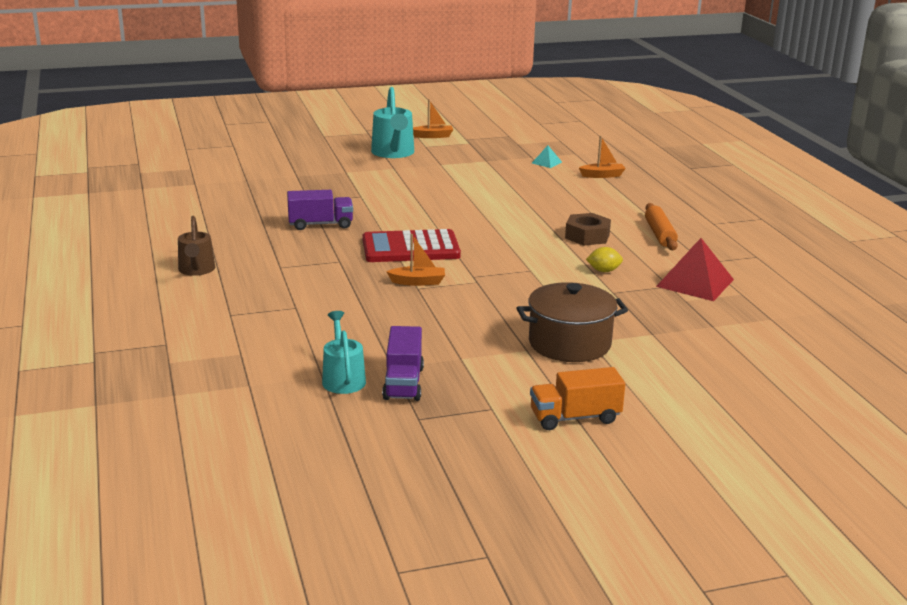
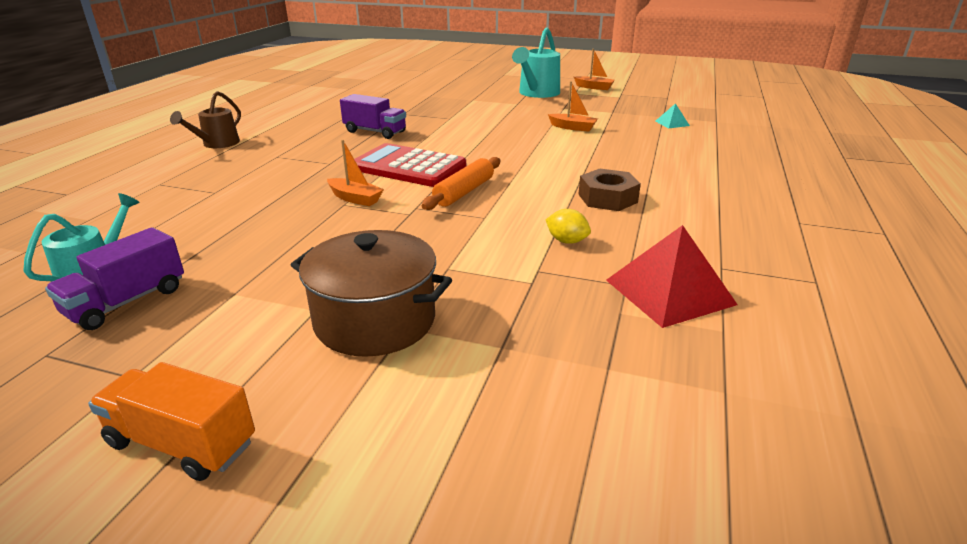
camera: 35 degrees right, 5 degrees up
orange boat [579,136,626,178] -> orange boat moved to [548,81,598,132]
orange rolling pin [645,203,678,250] -> orange rolling pin moved to [422,157,500,210]

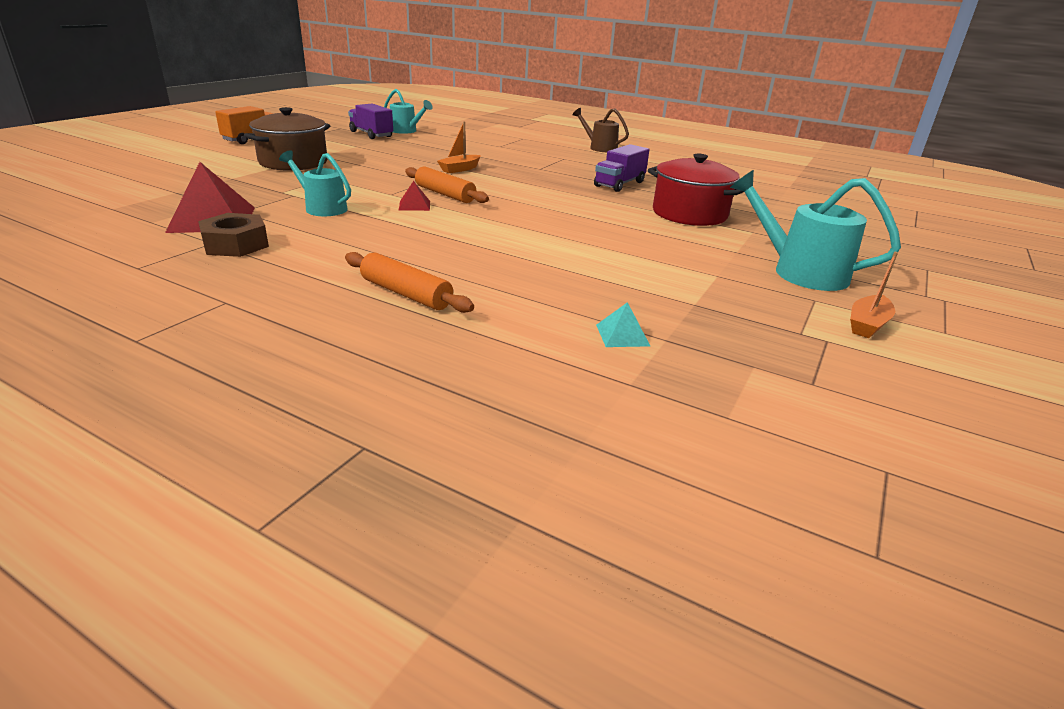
camera: 100 degrees right, 0 degrees up
red calculator [354,143,466,187] -> none
yellow lemon [546,209,591,244] -> turquoise watering can [279,150,351,216]
orange boat [548,81,598,132] -> none
brown nut [578,169,641,211] -> brown nut moved to [198,213,269,257]
none -> orange rolling pin [345,252,474,313]
none -> red pyramid [399,181,430,211]
none -> red pot [648,153,744,226]

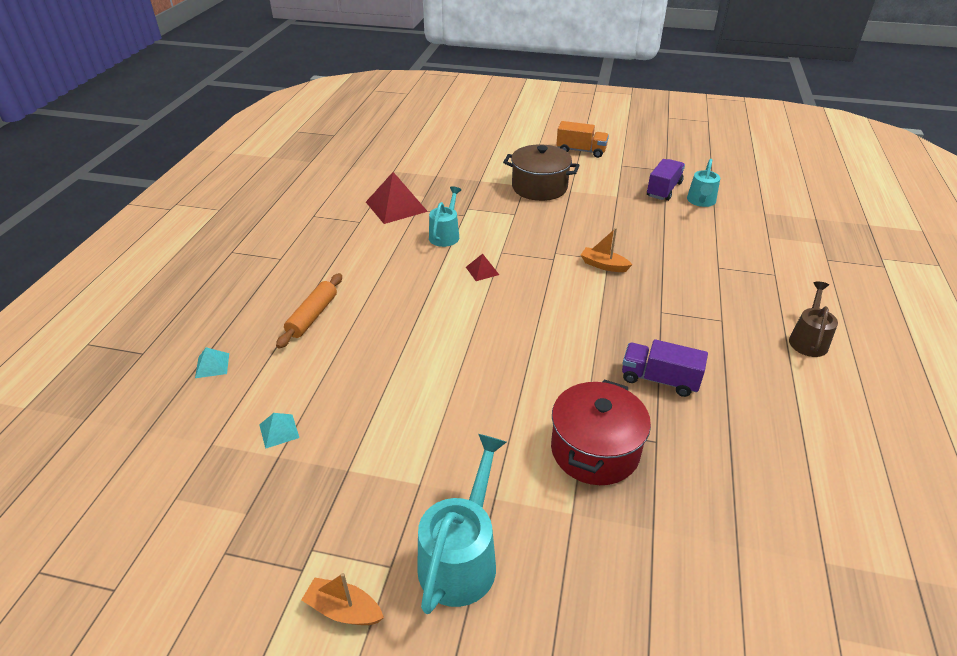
camera: 75 degrees right, 10 degrees up
brown nut [198,213,269,257] -> none
orange rolling pin [405,166,489,203] -> none
none -> turquoise pyramid [195,347,229,378]

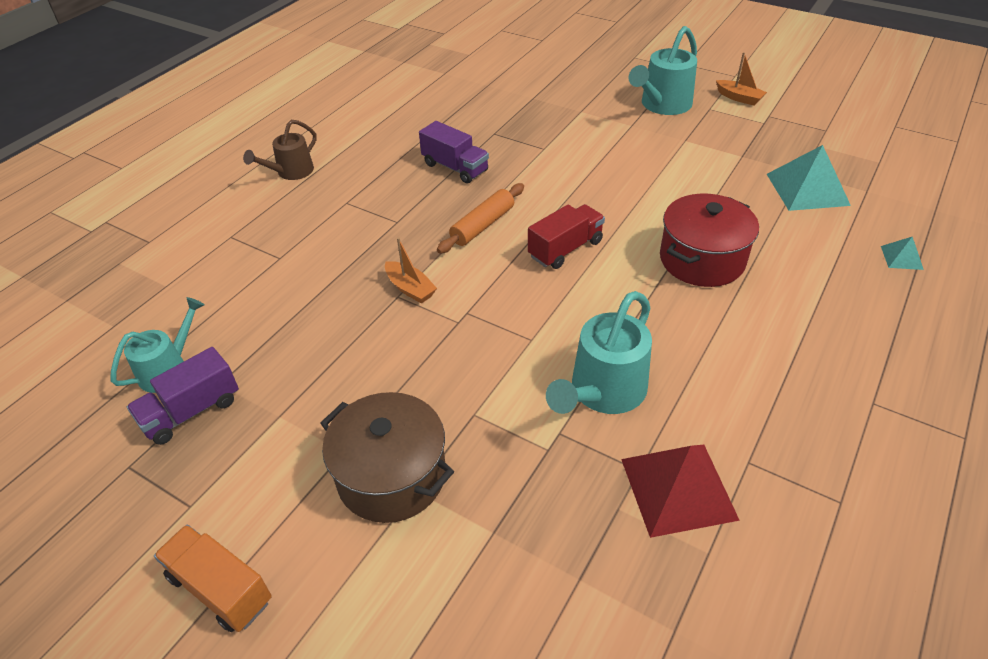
camera: 160 degrees left, 5 degrees up
turquoise pyramid [259,413,299,449] -> turquoise pyramid [767,145,851,211], size x2.08
orange rolling pin [276,273,342,349] -> orange rolling pin moved to [437,183,524,254]
turquoise watering can [429,186,461,247] -> turquoise watering can [546,291,652,414], size x1.54
red pyramid [466,254,499,281] -> none
red pot [551,380,651,485] -> red pot moved to [660,194,759,287]
none -> red truck [528,204,605,269]

